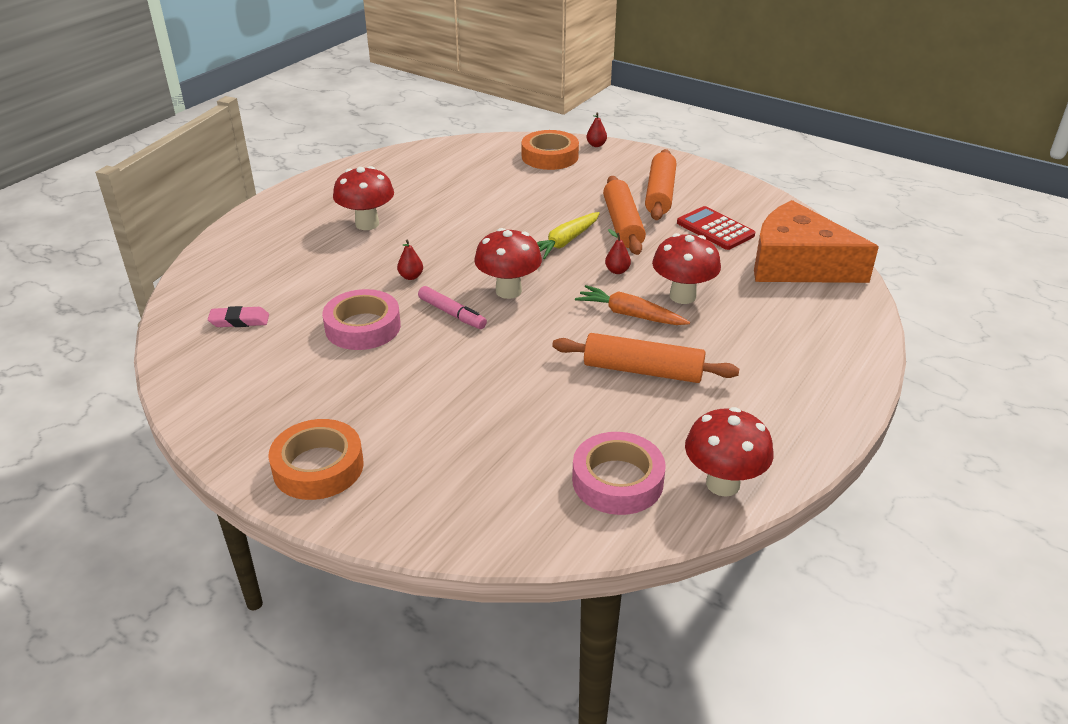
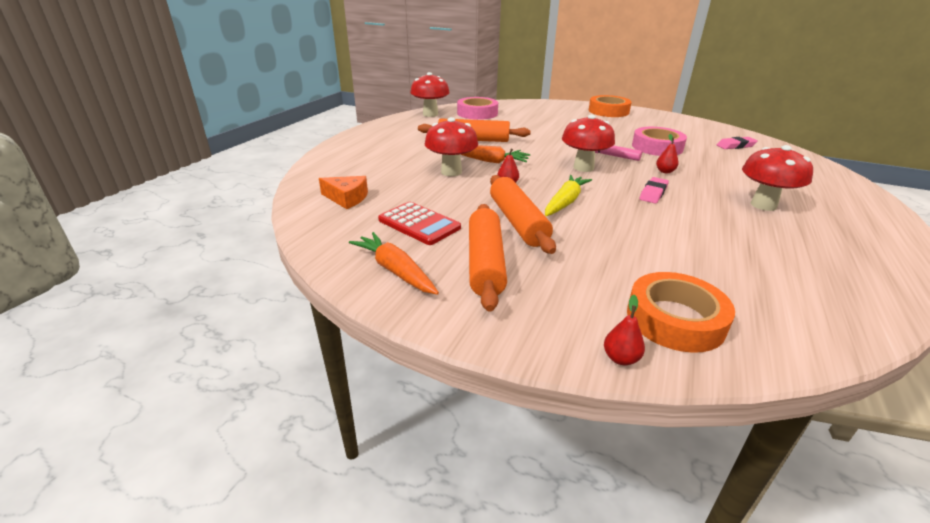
camera: 170 degrees right, 5 degrees down
orange cheese [754,200,879,283] -> orange cheese [319,176,368,209], size x0.46
none -> orange carrot [349,232,439,295]
none -> pink eraser [640,177,669,203]

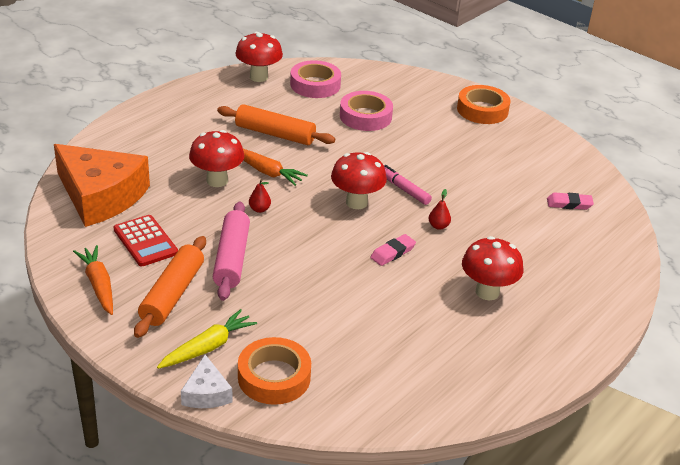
camera: 15 degrees right, 5 degrees up
orange cheese [319,176,368,209] -> orange cheese [54,144,150,227], size x2.19
orange rolling pin [490,175,556,254] -> pink rolling pin [213,202,250,301]
yellow carrot [545,175,592,216] -> yellow carrot moved to [157,309,257,369]
red pear [604,295,645,365] -> white cheese [181,354,232,408]
pink tape [632,127,687,156] -> pink tape moved to [340,91,393,131]

